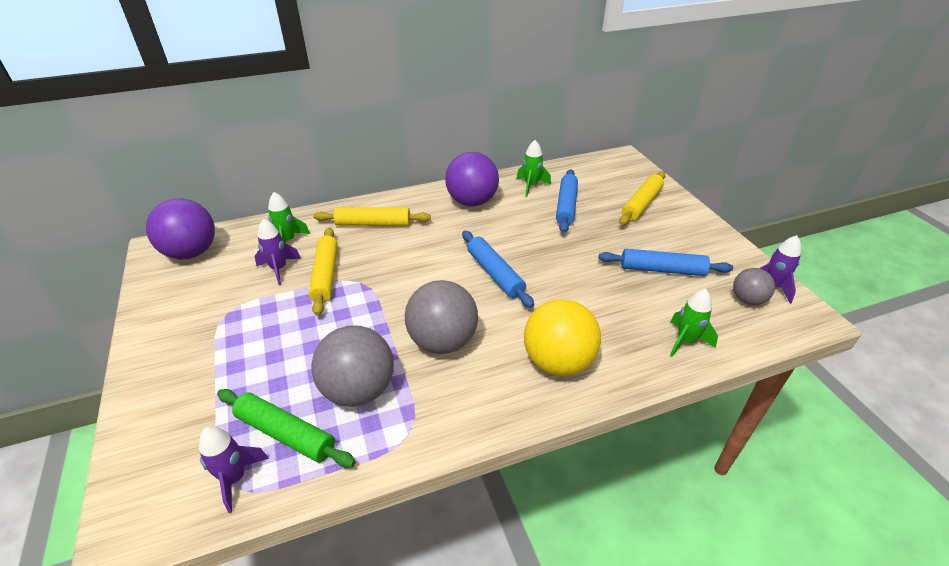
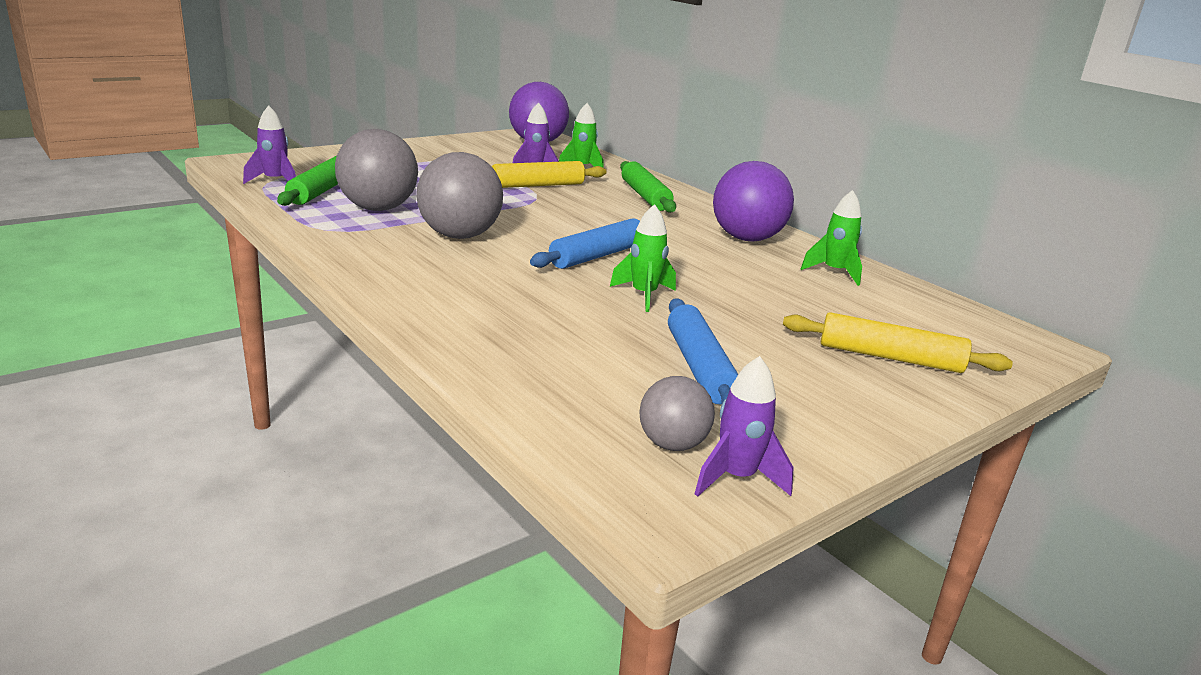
camera: 70 degrees right, 15 degrees down
yellow rolling pin [313,207,431,226] -> green rolling pin [620,161,676,213]
yellow ball [524,299,601,376] -> none
blue rolling pin [556,169,578,233] -> none
green rocket [670,289,718,357] -> green rocket moved to [610,204,676,312]

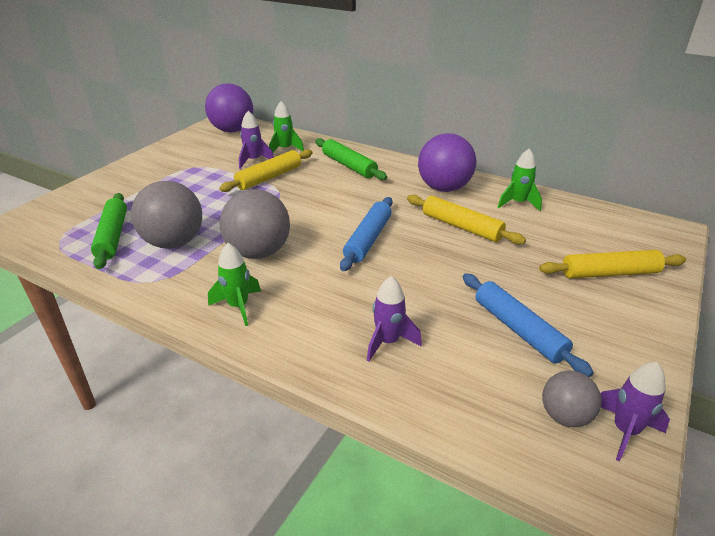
camera: 20 degrees left, 10 degrees up
purple rocket [243,106,296,184] -> purple rocket moved to [367,276,422,361]
green rocket [610,204,676,312] -> green rocket moved to [208,243,261,326]
none -> yellow rolling pin [407,195,526,245]

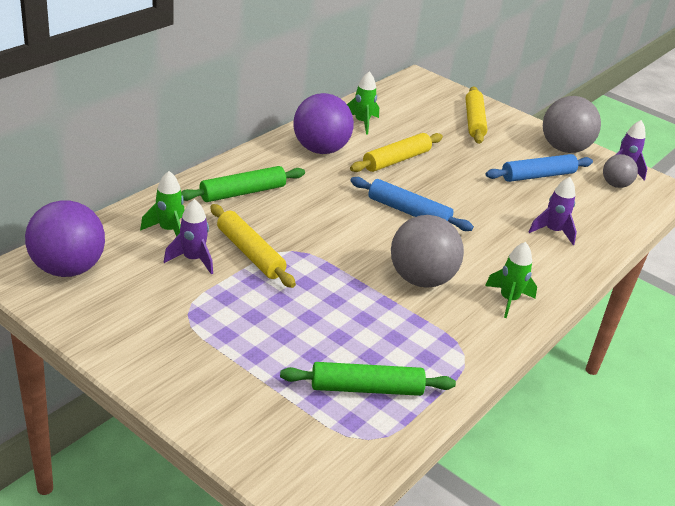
camera: 85 degrees left, 0 degrees up
grey ball [131,181,202,249] -> grey ball moved to [543,96,601,153]

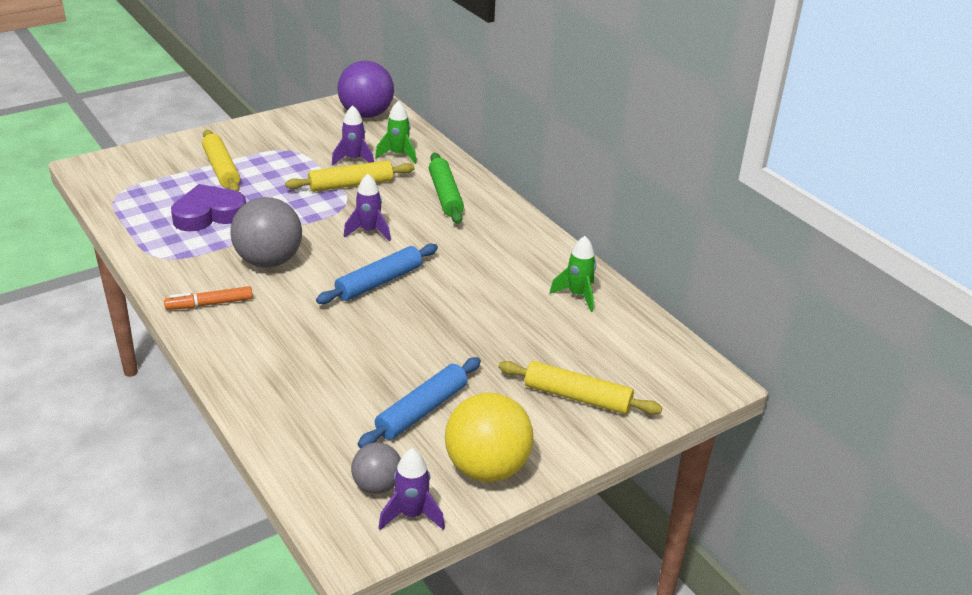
camera: 110 degrees right, 0 degrees up
green rolling pin [280,362,456,396] -> none
purple ball [293,93,354,154] -> none
yellow rolling pin [350,133,443,172] -> yellow rolling pin moved to [202,130,240,192]
green rocket [485,242,537,318] -> orange marker [164,286,253,310]
blue rolling pin [486,154,593,182] -> blue rolling pin turned 45 degrees clockwise [358,357,481,449]
purple rocket [529,177,577,245] -> purple rocket moved to [344,174,391,241]
grey ball [543,96,601,153] -> yellow ball [445,392,534,482]
none -> purple heart [171,184,246,232]

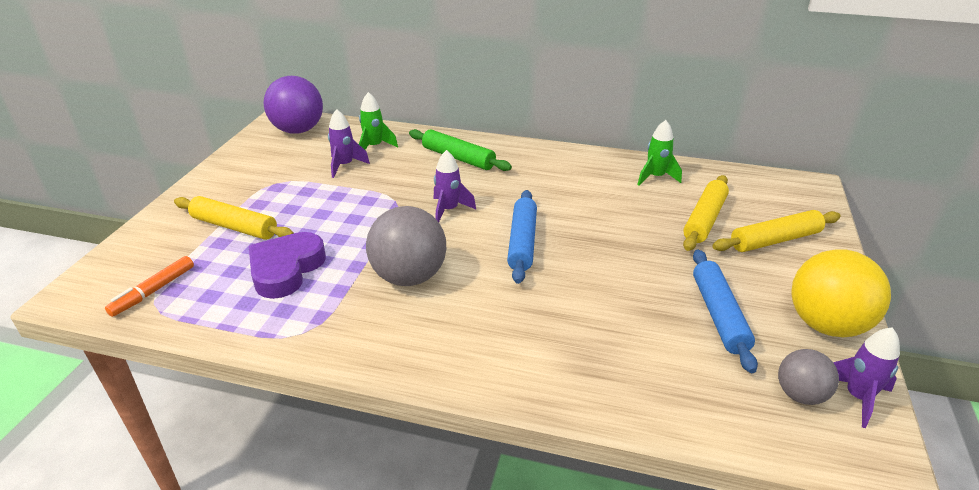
camera: 40 degrees left, 0 degrees up
orange marker [164,286,253,310] -> orange marker moved to [105,256,194,317]
yellow rolling pin [285,160,415,192] -> yellow rolling pin moved to [683,175,729,251]

